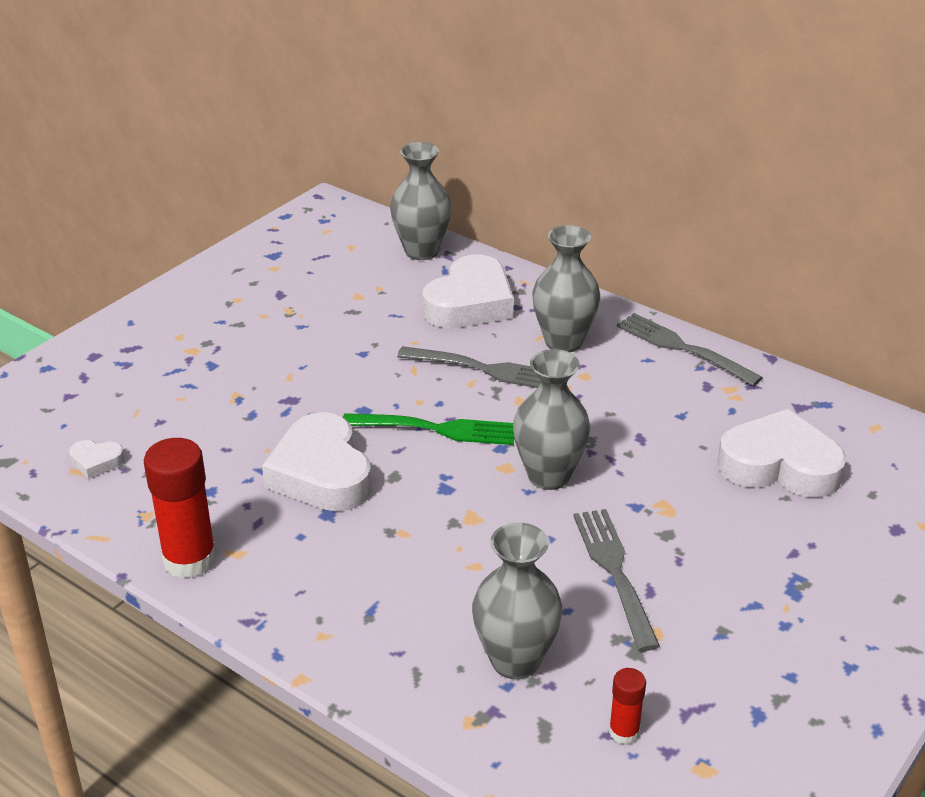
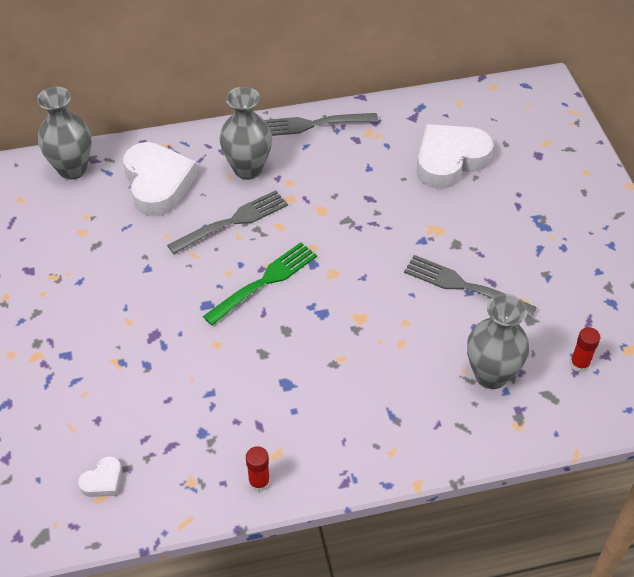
camera: 50 degrees left, 15 degrees up
red glue stick [144,438,217,579] -> red glue stick [246,446,270,492], size x0.50
white heart [262,412,372,511] -> none
grey vase [513,349,590,490] -> none

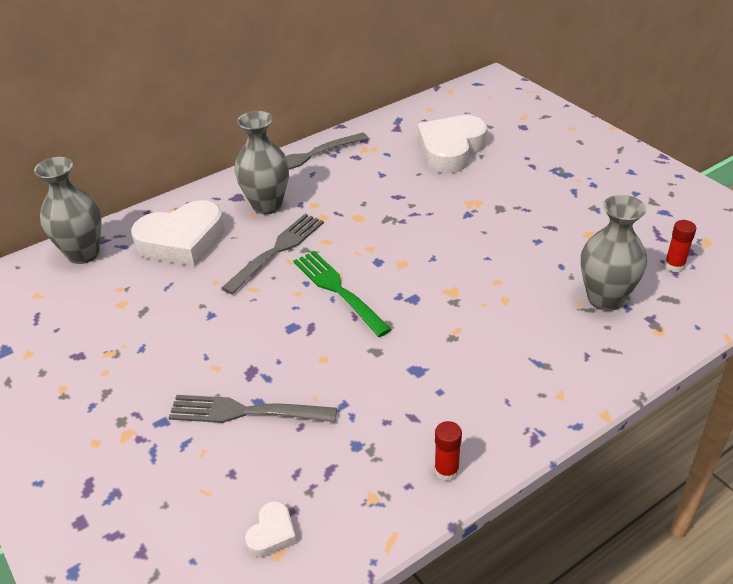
camera: 20 degrees left, 10 degrees down
white heart [123,142,198,216] -> white heart turned 105 degrees clockwise [131,200,225,266]
green fork [203,242,317,326] -> green fork turned 60 degrees counterclockwise [293,251,392,337]
grey fork [404,255,537,318] -> grey fork moved to [168,395,337,423]

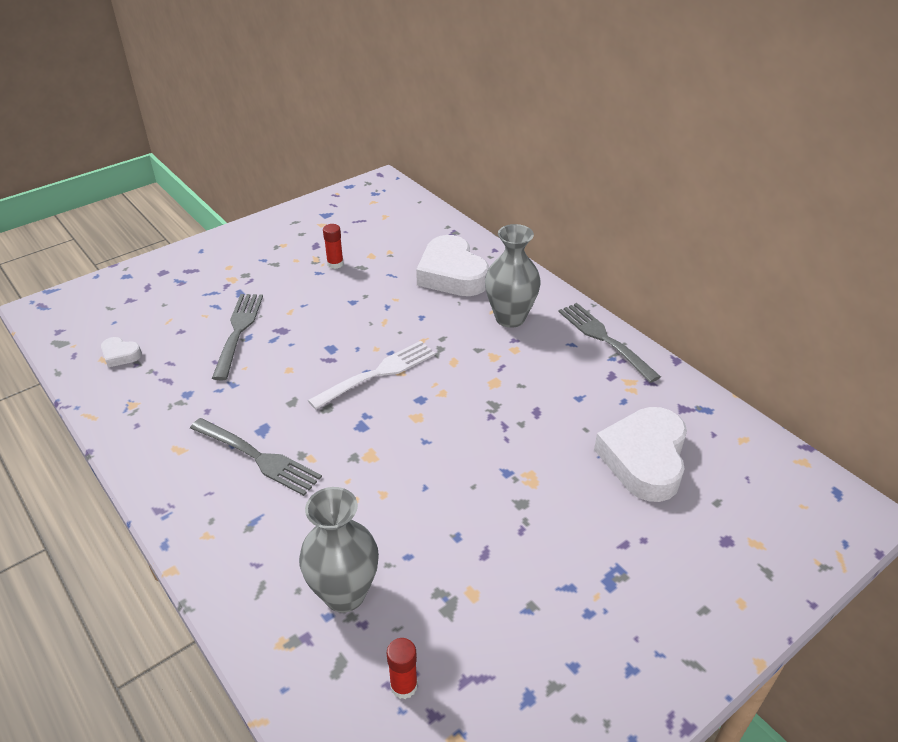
camera: 85 degrees right, 0 degrees up
grey vase [34,157,102,264] -> none
grey fork [221,214,324,294] -> grey fork moved to [190,418,322,496]
green fork [293,251,392,337] -> white fork [308,341,436,410]
white heart [418,115,487,173] -> white heart turned 105 degrees counterclockwise [594,407,687,502]
red glue stick [434,421,462,481] -> red glue stick moved to [323,224,344,269]

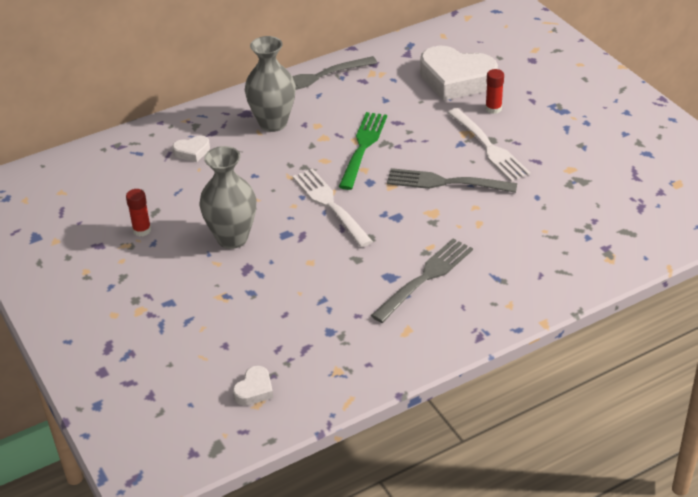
camera: 80 degrees left, 0 degrees up
grey fork [212,294,263,380] -> grey fork moved to [387,168,517,193]
grey vase [299,487,379,613] -> grey vase moved to [199,146,256,249]
red glue stick [387,638,418,699] -> red glue stick moved to [485,69,504,114]
white heart [416,235,489,296] -> white heart [173,135,210,162], size x0.44
none -> green fork [339,112,387,190]
none -> white fork [448,108,531,182]

